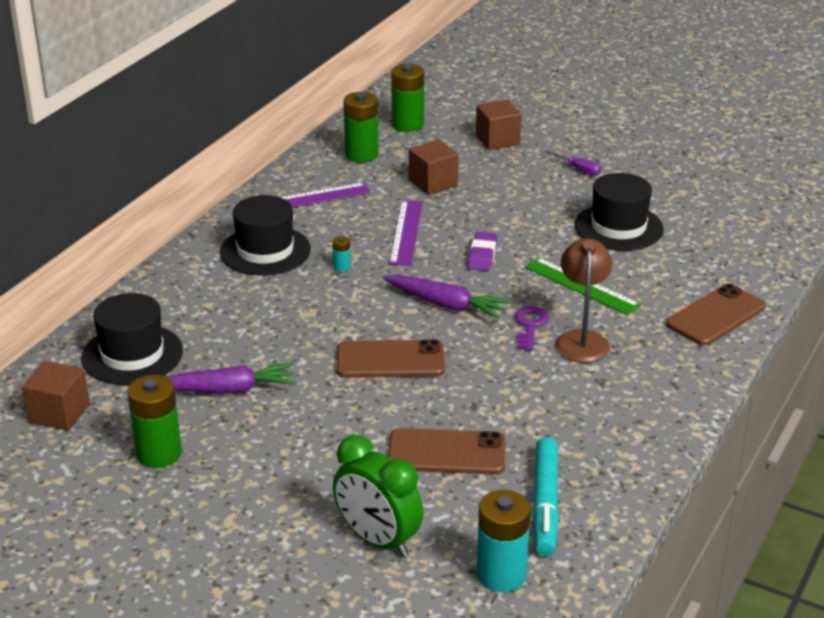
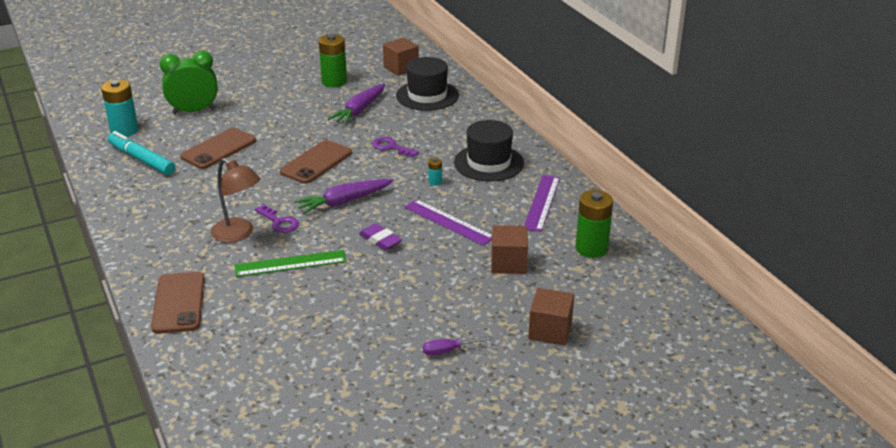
camera: 125 degrees right, 0 degrees up
green battery [391,64,424,132] -> none
black hat [574,173,664,251] -> none
none -> purple key [372,137,419,158]

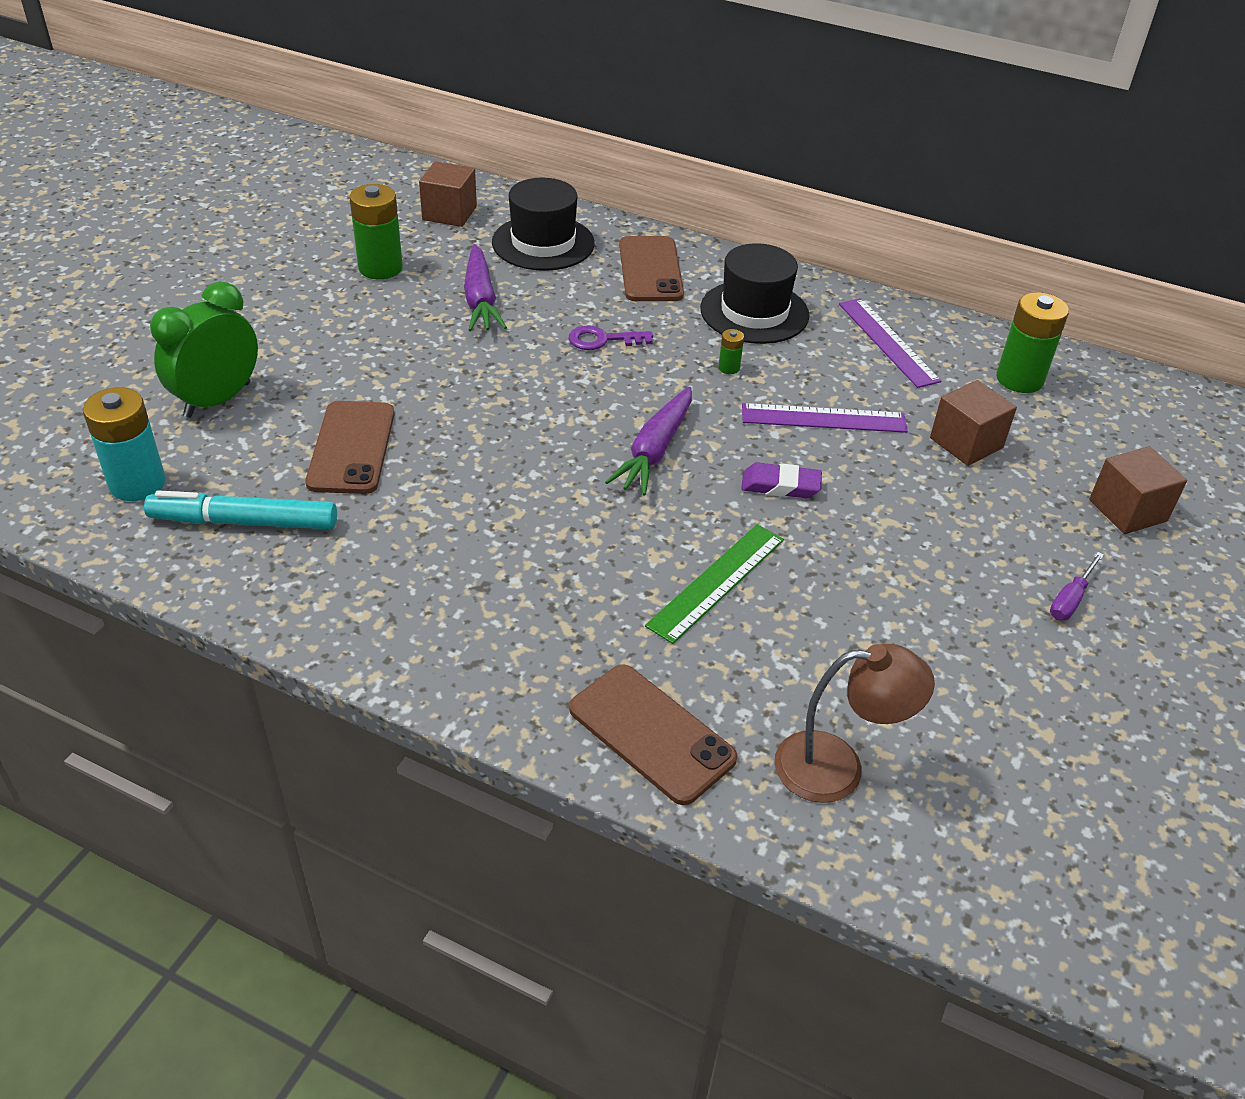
camera: 40 degrees left, 10 degrees up
brown lamp [211,158,260,243] -> brown lamp moved to [775,644,935,803]
purple key [255,205,299,233] -> none
brown phone [280,140,352,184] -> brown phone moved to [619,236,684,301]
turquoise battery [428,158,442,186] -> green battery [718,329,744,374]

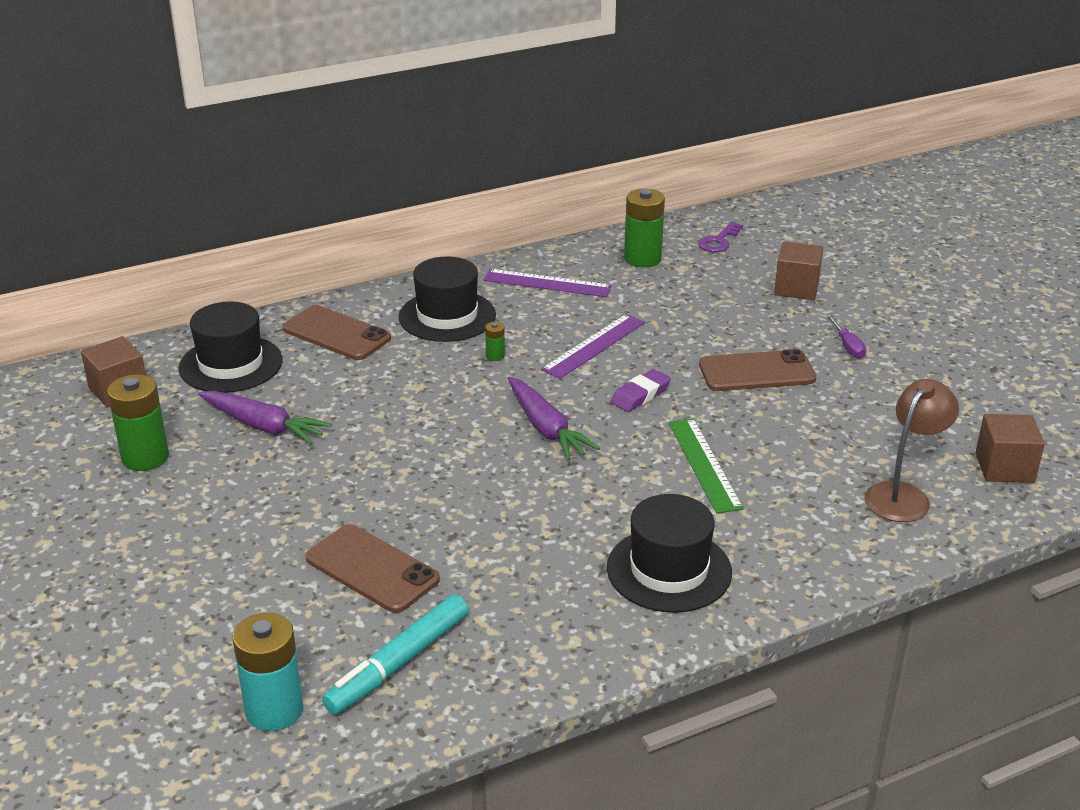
camera: 50 degrees left, 10 degrees down
green clock [150,281,258,418] -> none
purple key [568,325,653,350] -> purple key moved to [698,222,743,252]
brown phone [569,664,737,805] -> brown phone moved to [699,349,816,391]
brown cube [930,380,1017,466] -> brown cube moved to [976,414,1045,483]
none -> black hat [607,494,732,613]

